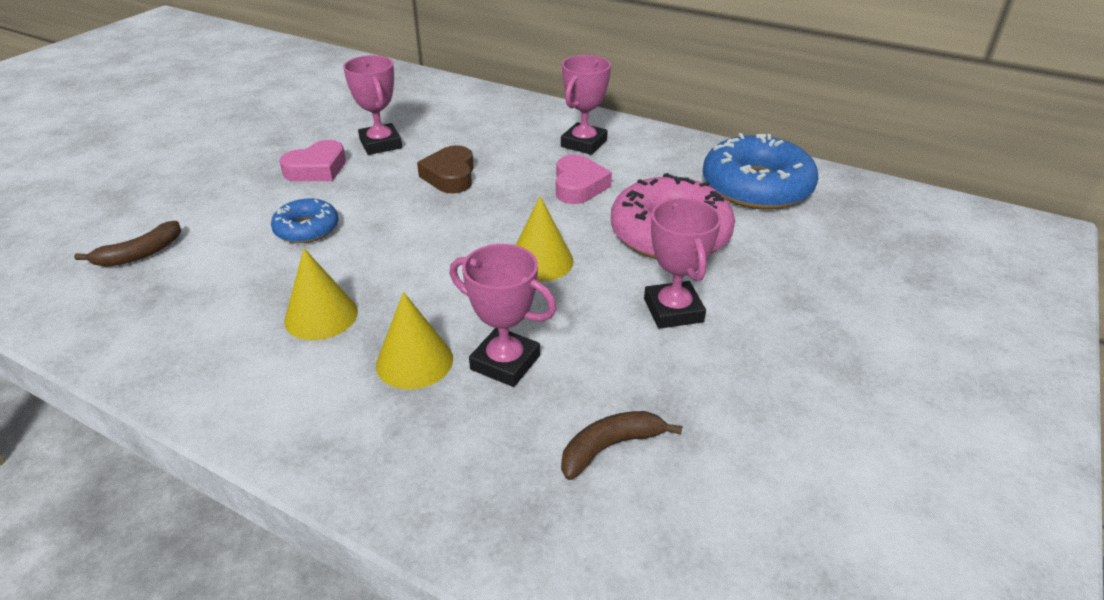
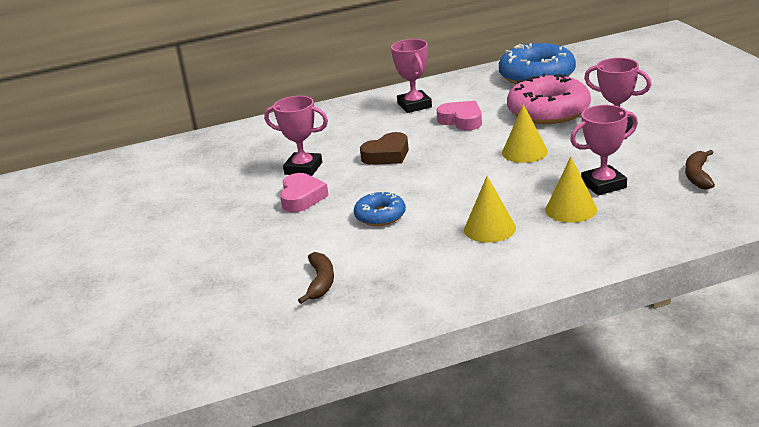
camera: 45 degrees left, 10 degrees down
brown heart [417,145,474,194] -> brown heart turned 75 degrees counterclockwise [360,132,409,165]

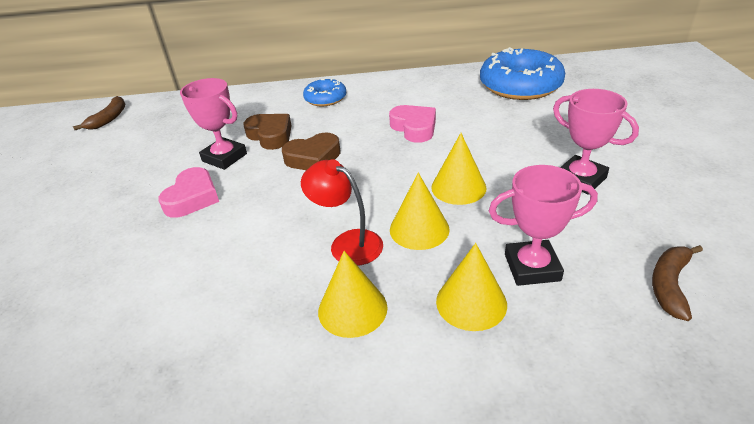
camera: 15 degrees right, 10 degrees up
brown banana [298,252,334,304] -> brown banana moved to [73,96,125,130]
blue donut [354,191,406,226] -> blue donut moved to [303,78,346,106]
pink trophy [391,39,432,113] -> none
pink donut [507,73,591,124] -> none
none -> brown heart [243,114,292,150]
none -> red lamp [301,159,383,266]
none -> yellow cone [390,173,450,250]

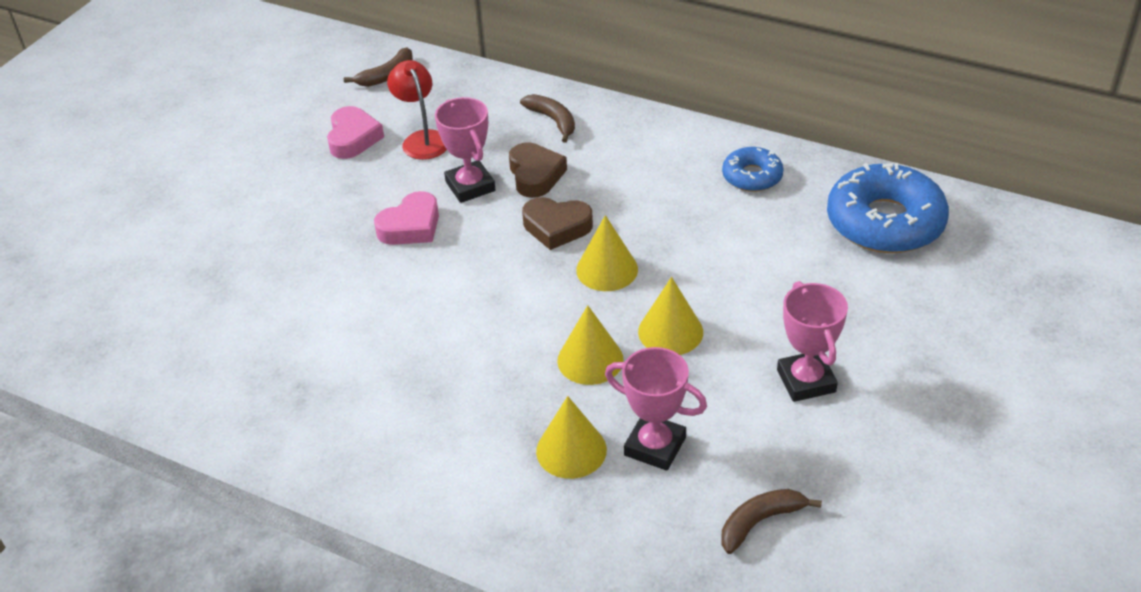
camera: 30 degrees right, 5 degrees up
red lamp [301,159,383,266] -> red lamp moved to [387,60,447,160]
blue donut [303,78,346,106] -> blue donut moved to [722,147,784,192]
yellow cone [318,251,388,338] -> yellow cone moved to [576,215,638,291]
pink heart [389,105,436,143] -> pink heart moved to [327,106,384,159]
none -> brown banana [520,94,575,143]

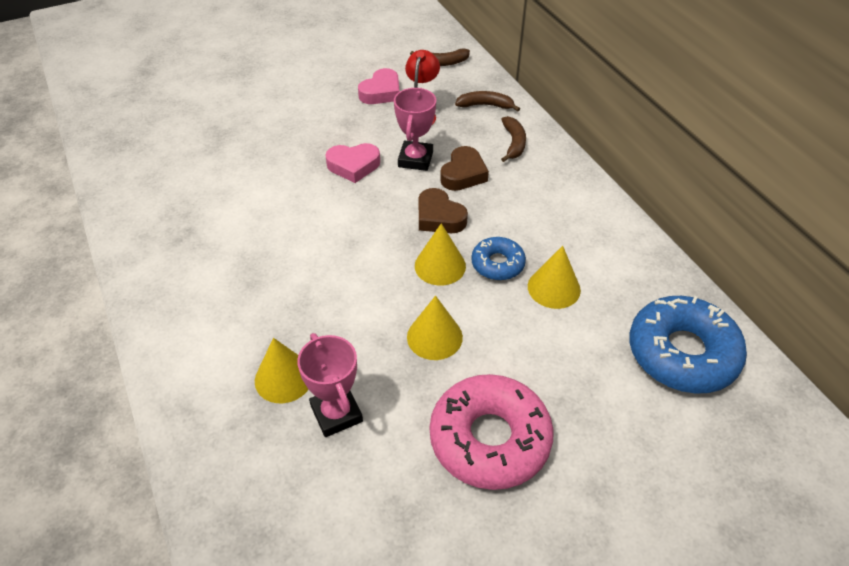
camera: 35 degrees right, 5 degrees up
yellow cone [557,305,624,385] -> yellow cone moved to [528,246,581,309]
brown banana [721,489,822,554] -> brown banana moved to [455,91,520,112]
blue donut [722,147,784,192] -> blue donut moved to [471,237,526,280]
pink trophy [777,281,848,402] -> pink donut [430,374,554,490]

